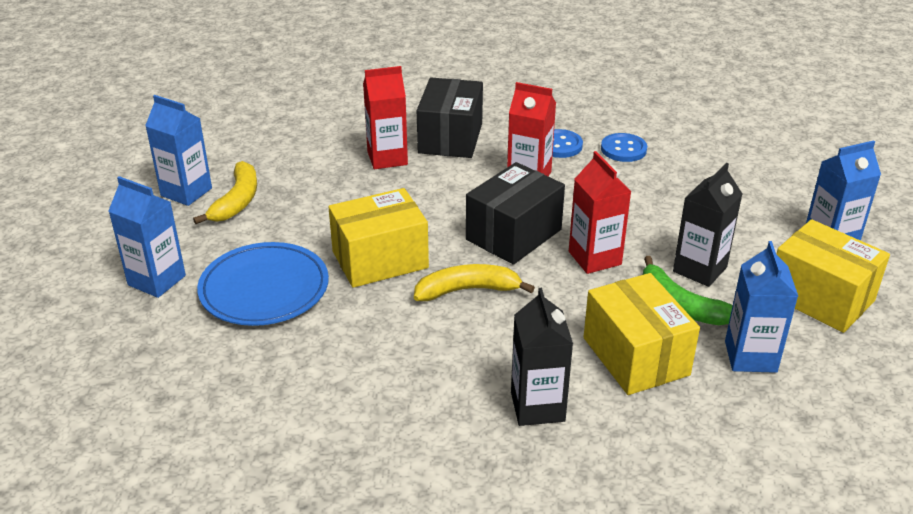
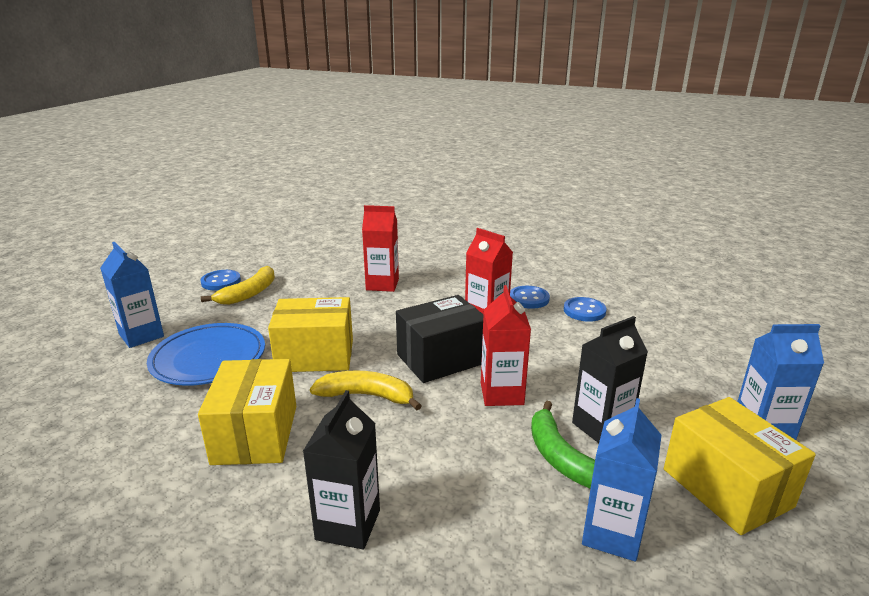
camera: 20 degrees right, 10 degrees down
blue carton [145,95,212,206] -> blue button [200,270,241,291]
black box [417,78,483,158] -> none
yellow box [584,273,700,395] -> yellow box moved to [198,359,296,465]

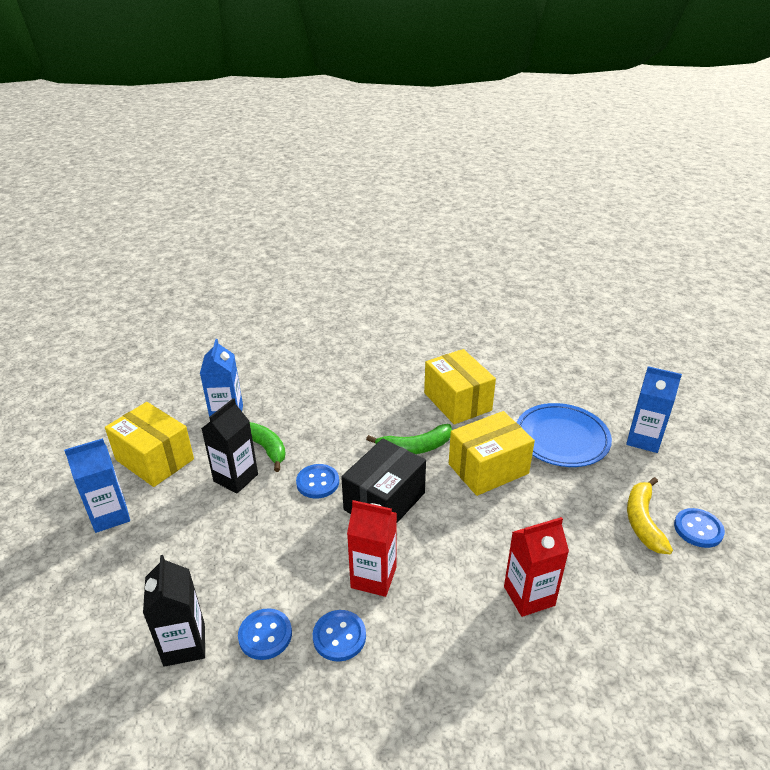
camera: 155 degrees right, 10 degrees up
black carton [303,390,380,550] -> black carton moved to [143,555,205,667]
yellow banana [310,370,422,410] -> green banana [366,424,452,454]
red carton [481,285,531,406] -> blue button [296,464,339,498]

